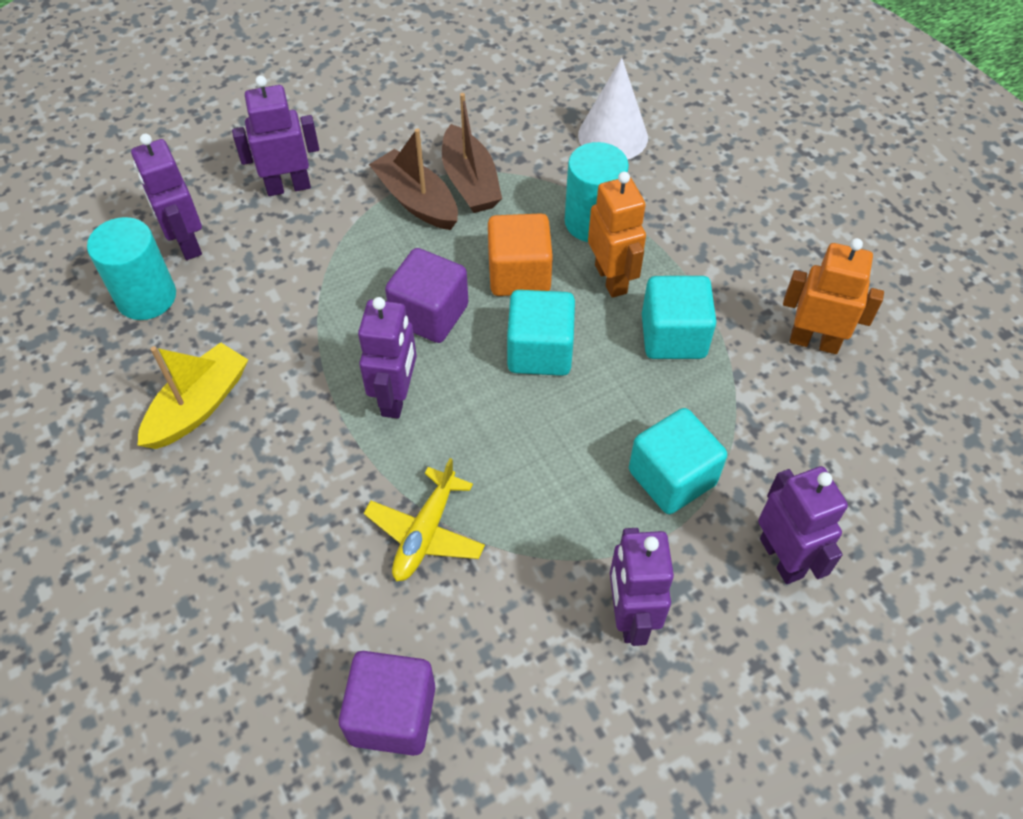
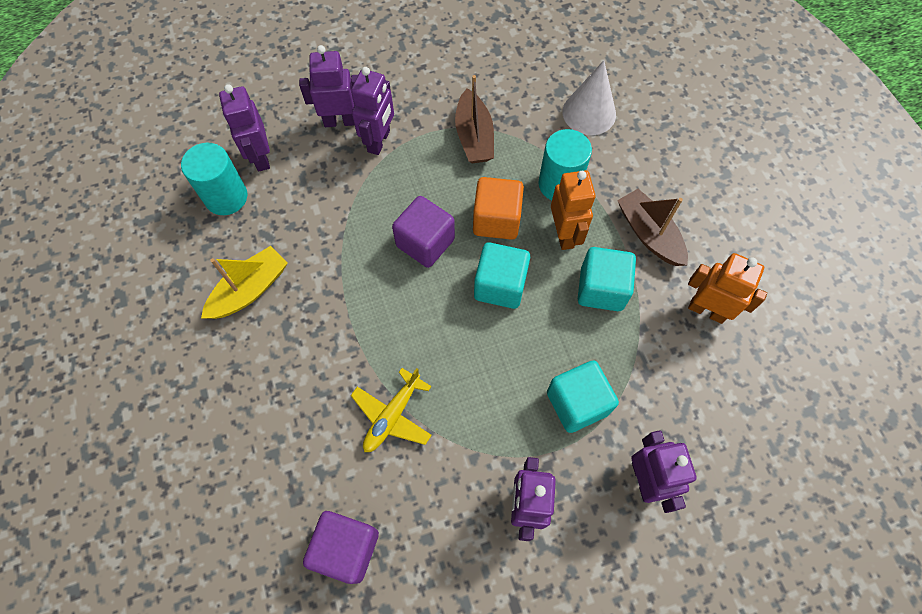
camera: 10 degrees right, 10 degrees up
purple robot [358,297,417,419] -> purple robot moved to [351,67,394,155]
brown boat [369,128,458,230] -> brown boat moved to [617,189,688,266]

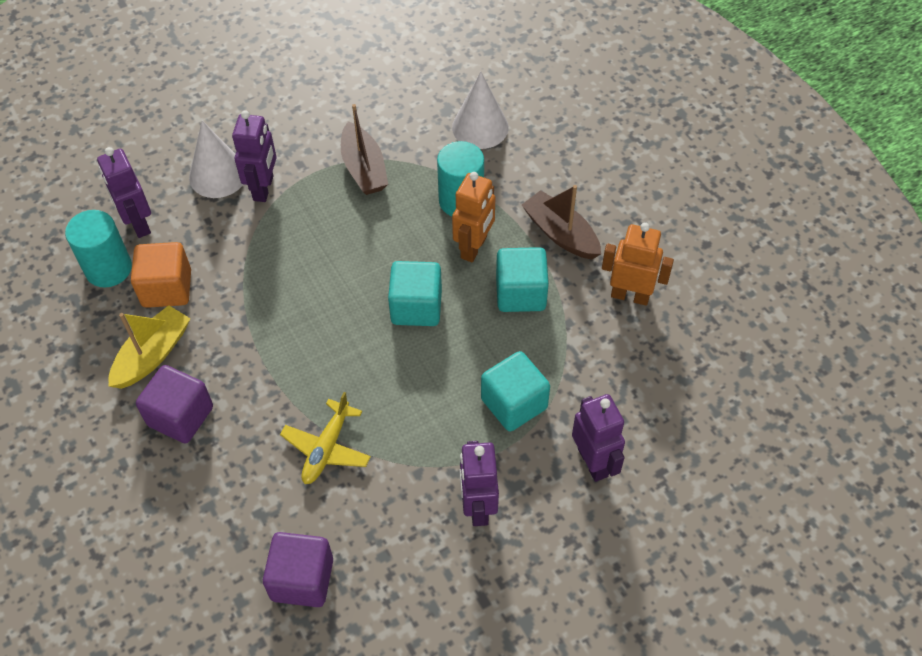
camera: 10 degrees left, 10 degrees down
purple robot [299,45,358,127] -> white cone [189,121,243,198]
purple cube [392,196,455,268] -> purple cube moved to [136,365,213,443]
orange cube [473,177,524,240] -> orange cube moved to [131,242,191,308]
orange robot [551,170,596,250] -> orange robot turned 45 degrees clockwise [452,172,495,262]

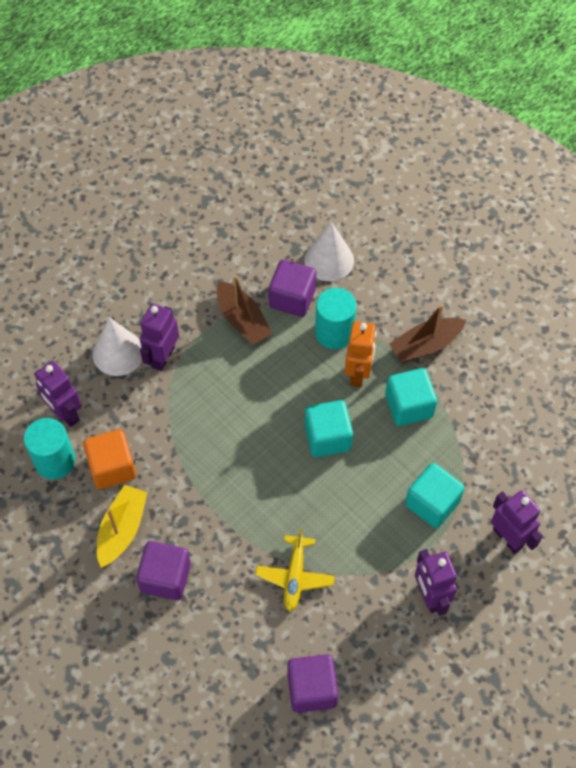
camera: 15 degrees left, 5 degrees up
purple robot [232,110,277,202] -> purple robot turned 150 degrees counterclockwise [140,303,179,371]
brown boat [522,185,601,259] -> brown boat turned 60 degrees counterclockwise [389,304,466,363]
orange robot [602,222,674,306] -> none
none -> purple cube [269,259,316,317]

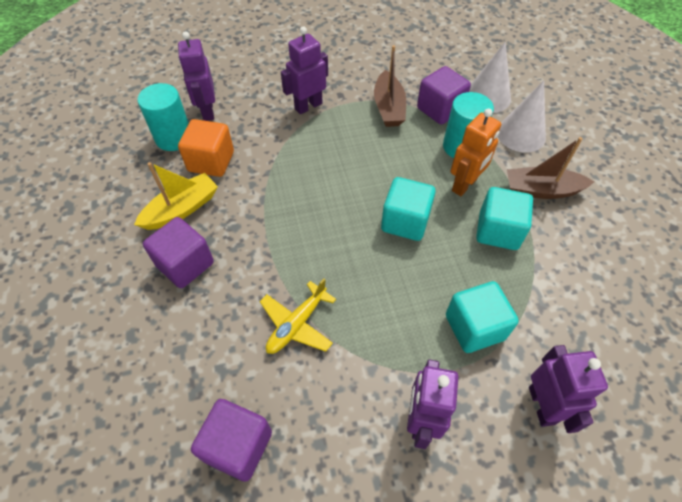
camera: 30 degrees right, 5 degrees down
white cone [93,317,142,376] -> white cone moved to [498,81,546,152]

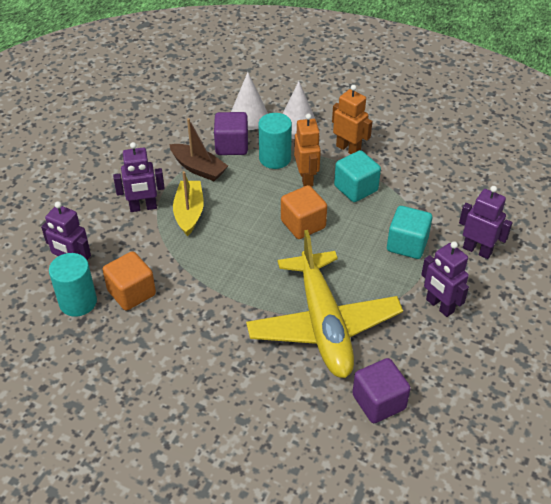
camera: 50 degrees left, 10 degrees down
yellow boat [134,162,218,230] -> yellow boat moved to [173,171,204,236]
purple cube [143,217,214,288] -> none
yellow plane [260,279,336,354] -> yellow plane [246,230,403,378], size x2.20
purple robot [281,26,328,114] -> purple robot turned 105 degrees counterclockwise [113,142,165,212]
turquoise cube [381,177,436,241] -> orange cube [281,185,327,239]
brown boat [507,137,594,199] -> orange robot [332,85,372,154]

